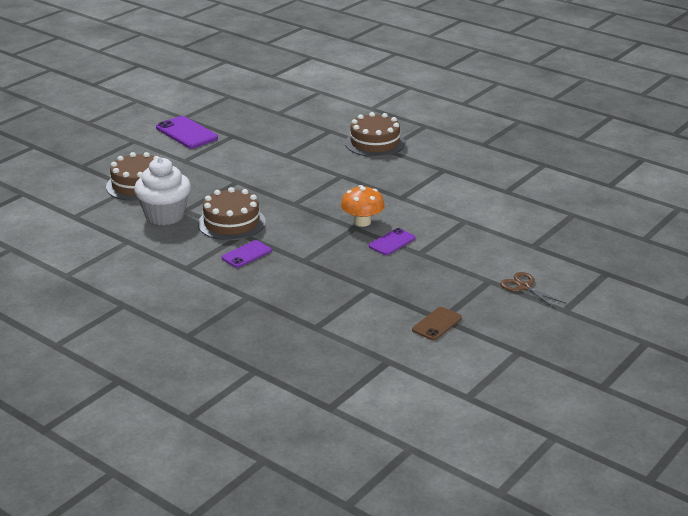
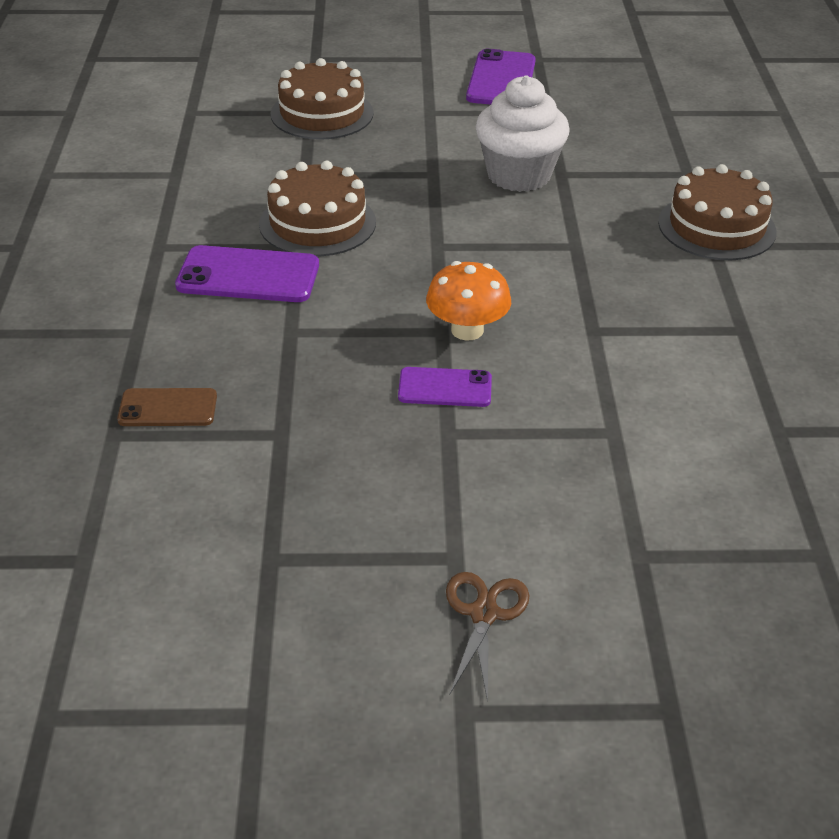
camera: 50 degrees right, 10 degrees up
white cupcake [134,157,191,225] -> white cupcake moved to [475,75,570,192]
purple phone [222,240,272,268] -> purple phone [175,245,319,302], size x1.62
brown phone [412,307,462,340] -> brown phone moved to [117,388,217,426]

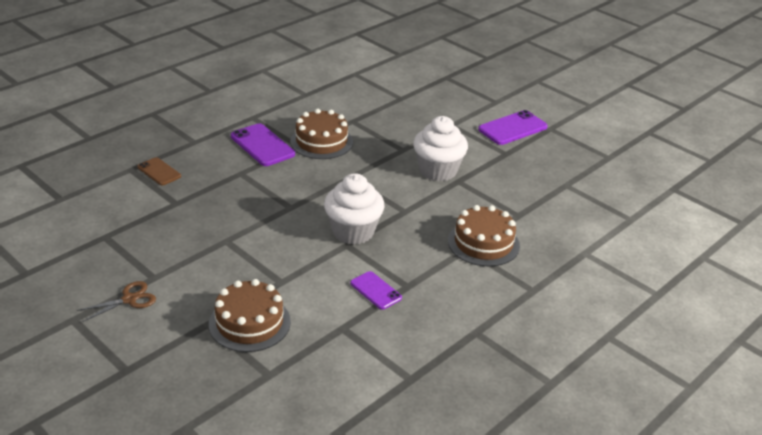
camera: 45 degrees right, 5 degrees down
brown cake [270,58,374,140] -> brown cake moved to [209,279,291,352]
purple phone [398,367,492,407] -> purple phone moved to [350,271,402,310]
orange mushroom [426,261,511,340] -> none
none -> white cupcake [324,173,385,245]

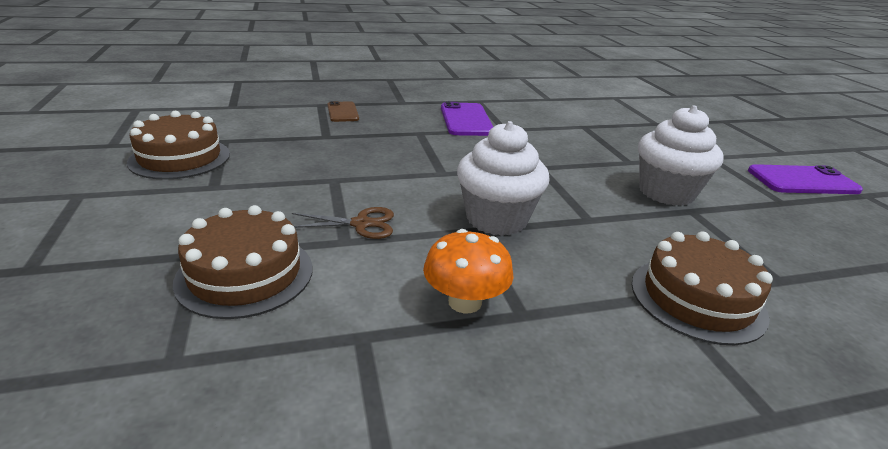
camera: 30 degrees right, 5 degrees down
brown scissors [77,281,156,322] -> brown scissors moved to [292,207,394,239]
brown cake [290,109,353,159] -> brown cake moved to [127,111,230,180]
purple phone [350,271,402,310] -> orange mushroom [423,229,514,313]

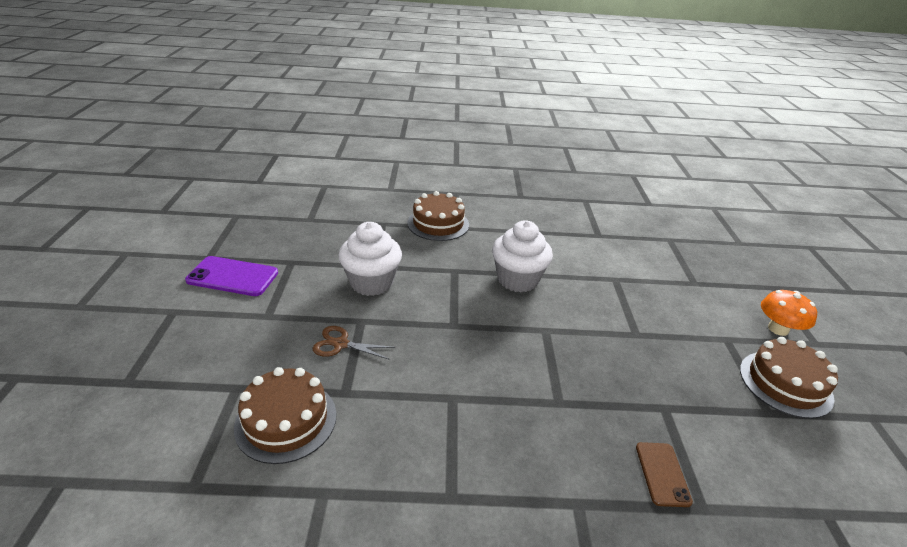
camera: 165 degrees left, 5 degrees up
brown cake [173,205,313,319] -> brown cake moved to [234,367,336,464]
brown scissors [292,207,394,239] -> brown scissors moved to [313,326,395,360]
orange mushroom [423,229,514,313] -> orange mushroom moved to [761,290,817,336]
purple phone [441,102,493,136] -> none

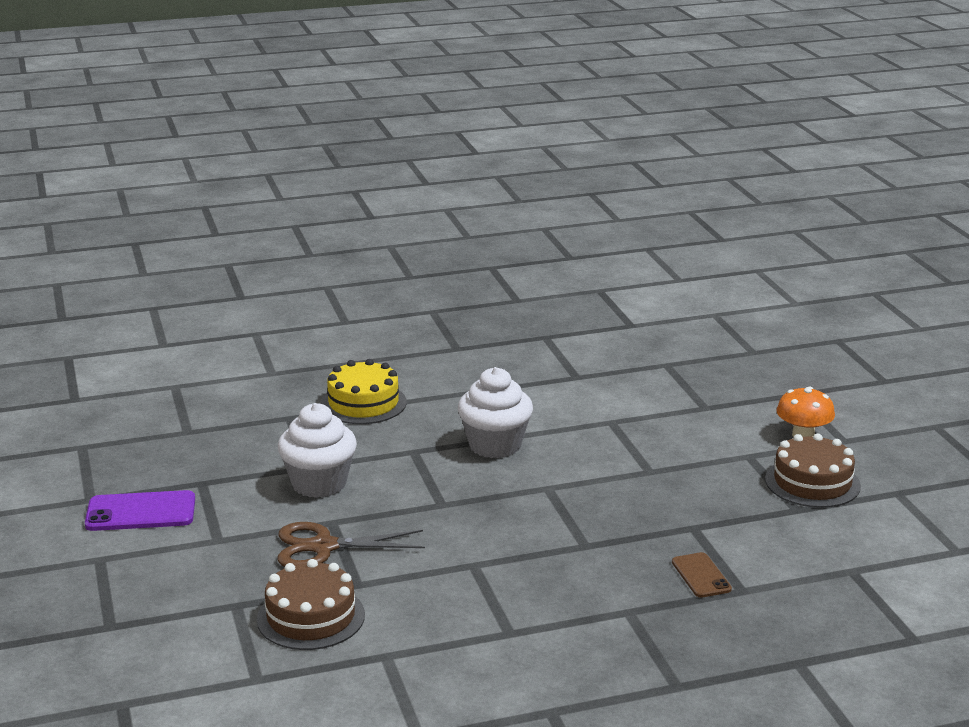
camera: 15 degrees left, 10 degrees down
brown scissors [313,326,395,360] -> brown scissors [278,522,425,567], size x1.57
brown cake [407,191,469,241] -> yellow cake [321,359,407,424]

